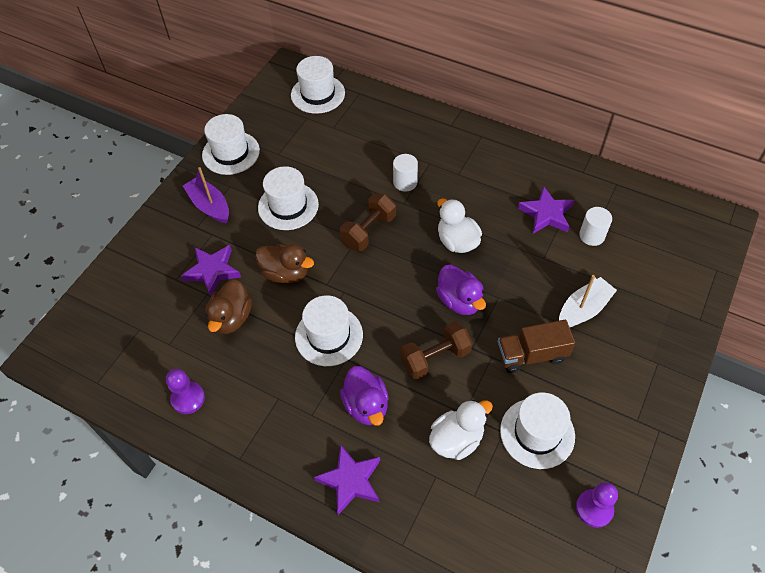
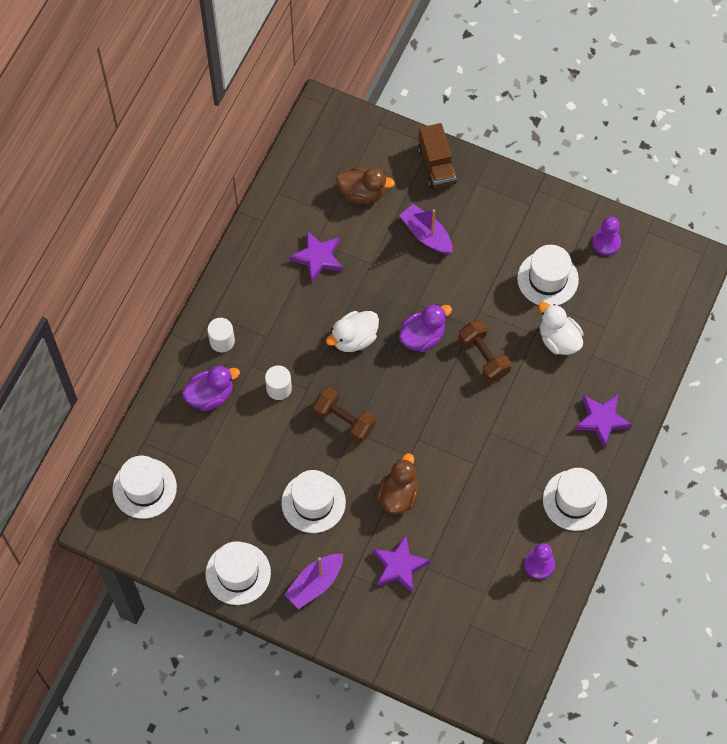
camera: 95 degrees left, 10 degrees up
brown duck [205,279,252,334] -> brown duck moved to [336,167,395,204]
white hat [295,295,363,366] -> white hat moved to [543,468,607,531]
purple duck [340,366,389,426] -> purple duck moved to [182,365,240,411]
brown truck [498,320,575,373] -> brown truck moved to [418,123,457,189]
white boat [559,275,617,327] -> purple boat [399,204,453,254]
white cylinder [579,207,612,246] -> white cylinder moved to [207,318,235,352]

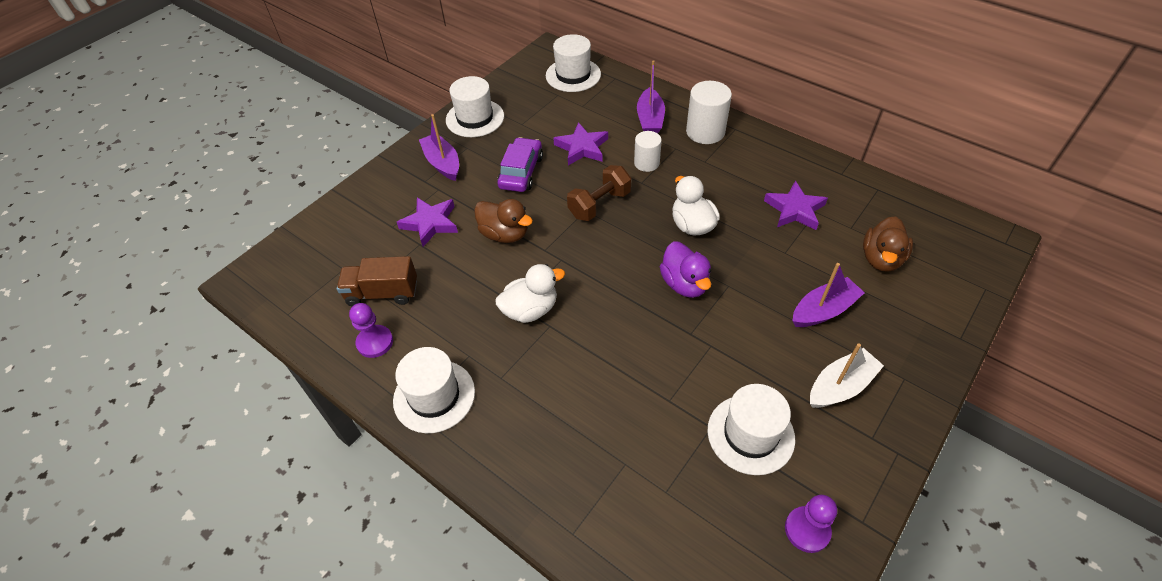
camera: 105 degrees right, 15 degrees down
purple duck [182,365,240,411] -> purple boat [637,60,665,133]
white cylinder [207,318,235,352] -> white cylinder [686,81,732,144], size x1.58
white hat [281,470,346,533] -> purple car [497,137,543,192]
brown truck [418,123,457,189] -> brown truck moved to [337,256,417,307]
brown dumbbell [458,320,511,383] -> none
white duck [539,302,583,355] -> white duck moved to [495,264,565,323]
purple star [574,395,632,448] -> purple star moved to [553,122,608,165]
none -> white boat [810,343,884,408]

